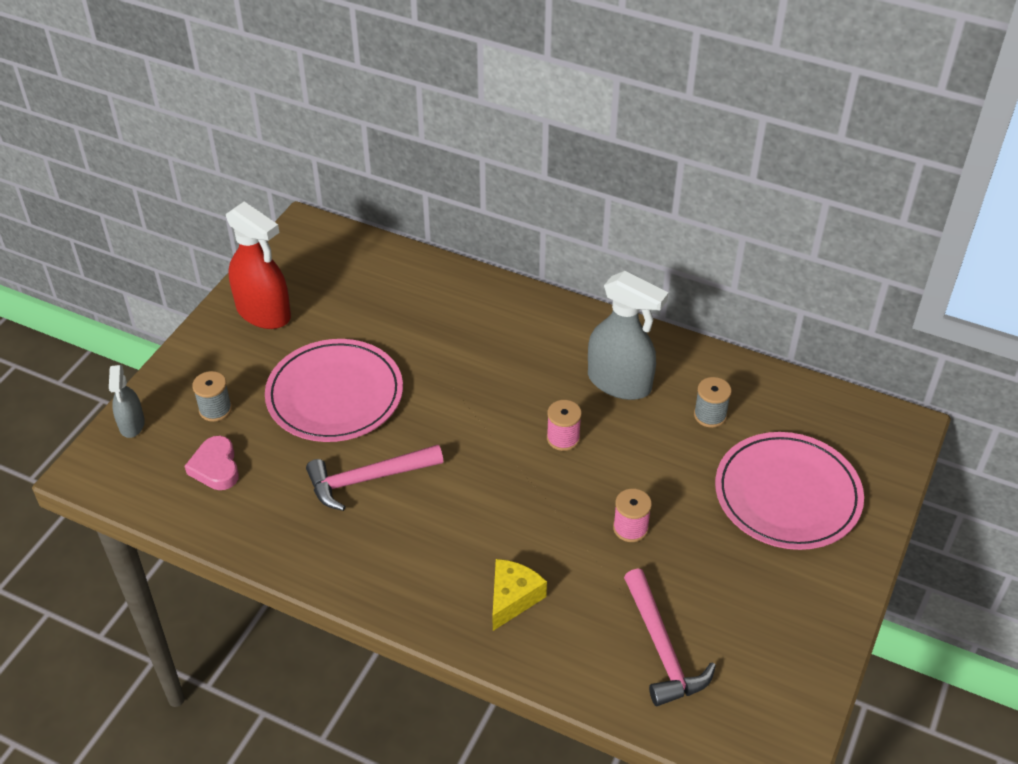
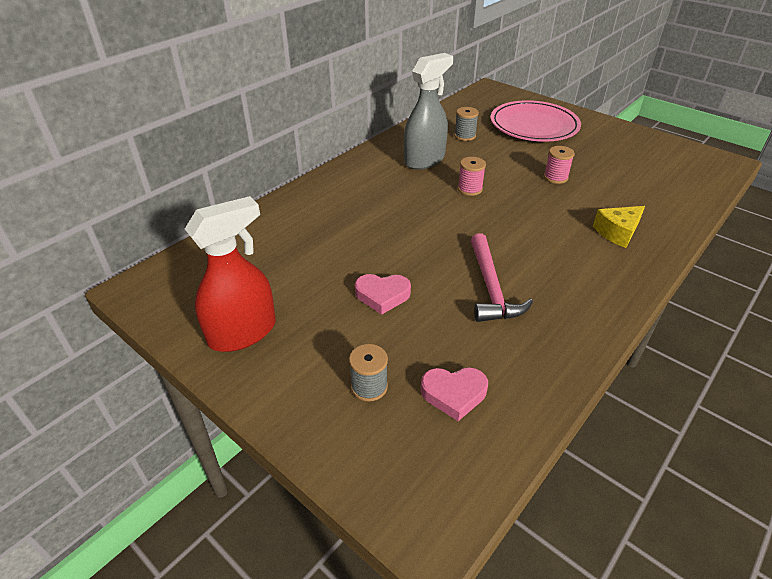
camera: 75 degrees left, 5 degrees down
grey spray bottle [109,365,145,438] -> none
pink plate [265,339,403,442] -> pink heart [355,274,411,315]
yellow cheese [493,559,547,631] -> yellow cheese turned 75 degrees counterclockwise [593,206,645,248]
pink hammer [624,569,716,706] -> none

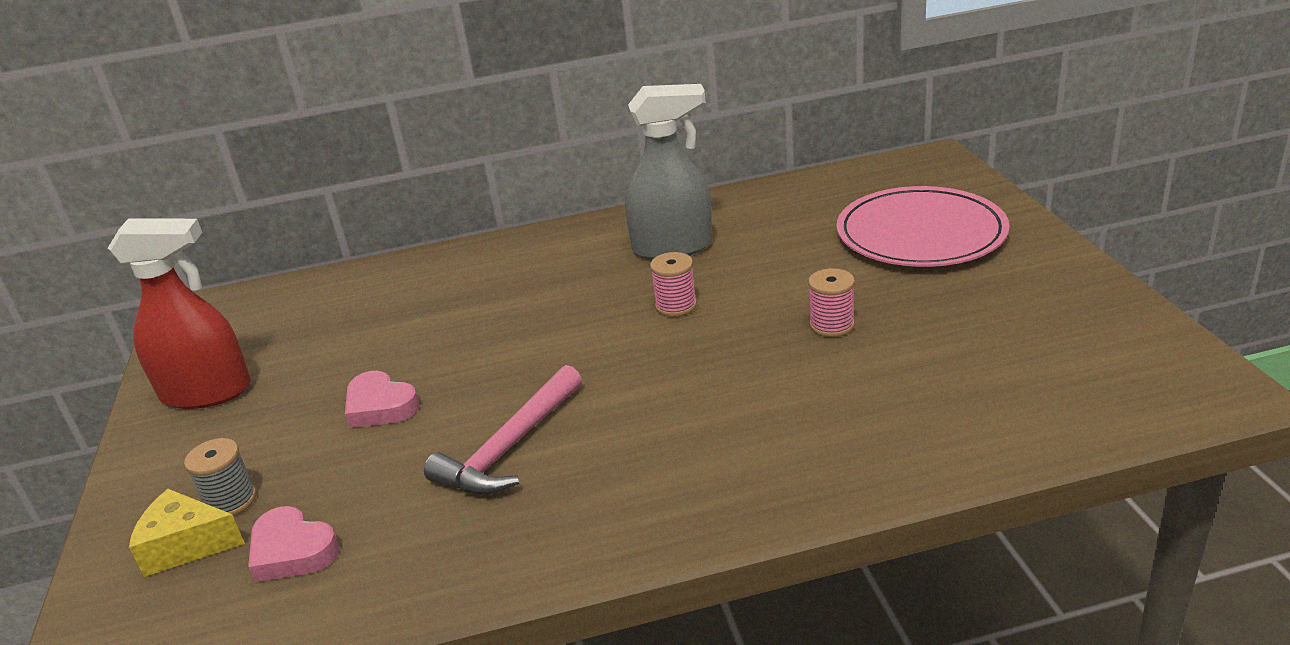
camera: 40 degrees right, 10 degrees down
grey spool [454,107,479,141] -> none
yellow cheese [593,206,645,248] -> yellow cheese moved to [129,489,245,577]

